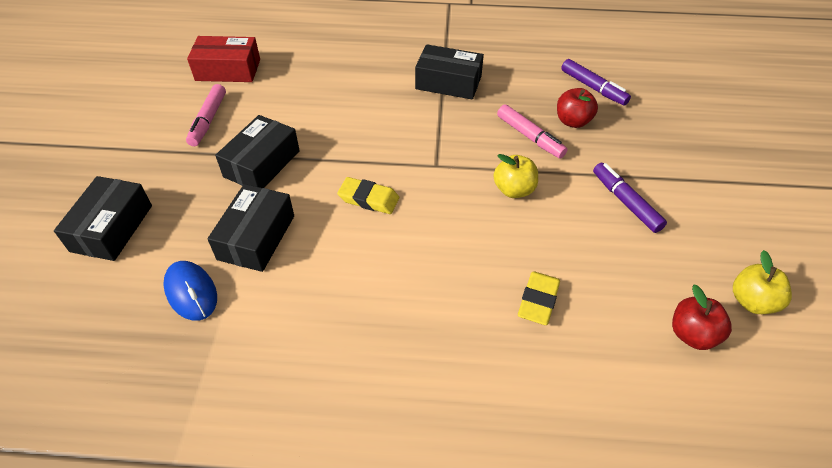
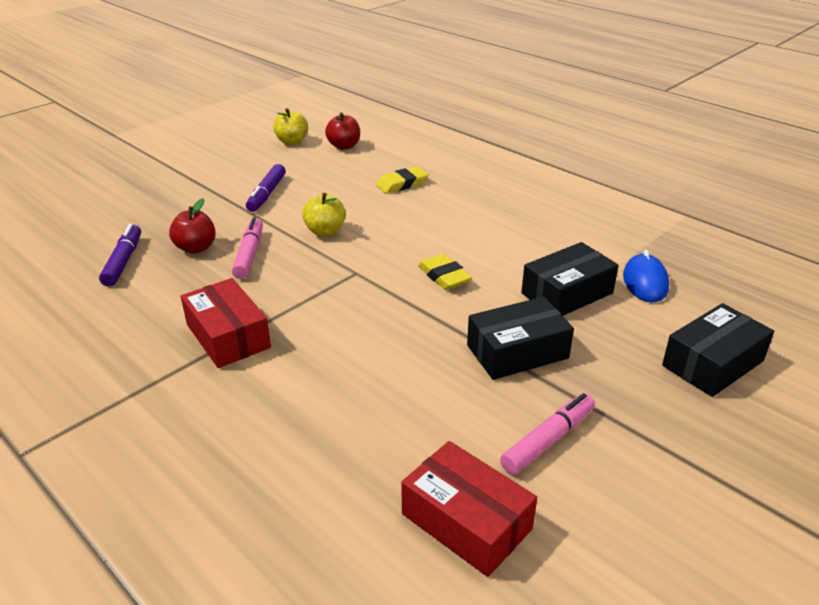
camera: 140 degrees left, 15 degrees down
black box [415,44,484,100] -> red box [181,278,271,368]

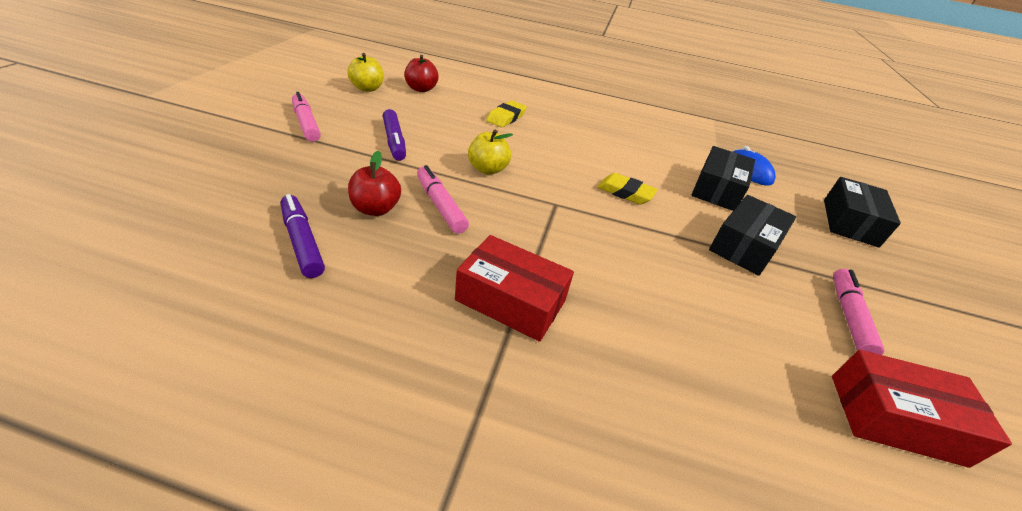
camera: 35 degrees left, 5 degrees up
none -> pink marker [292,92,321,142]

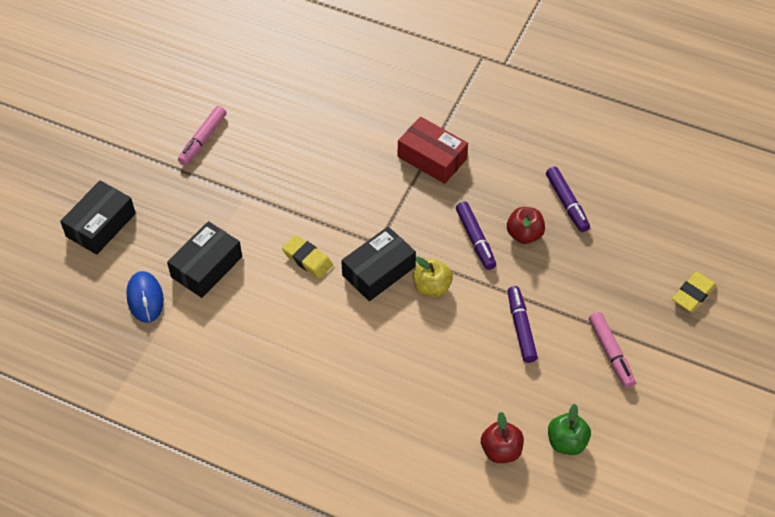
camera: 165 degrees left, 15 degrees up
yellow apple [347,53,384,92] -> green apple [548,404,591,455]
pink marker [417,165,469,234] -> purple marker [456,201,496,270]
yellow eraser [486,101,527,127] -> yellow eraser moved to [672,272,716,312]
black box [709,195,796,276] -> black box moved to [341,227,416,301]
red box [832,350,1012,468] -> none

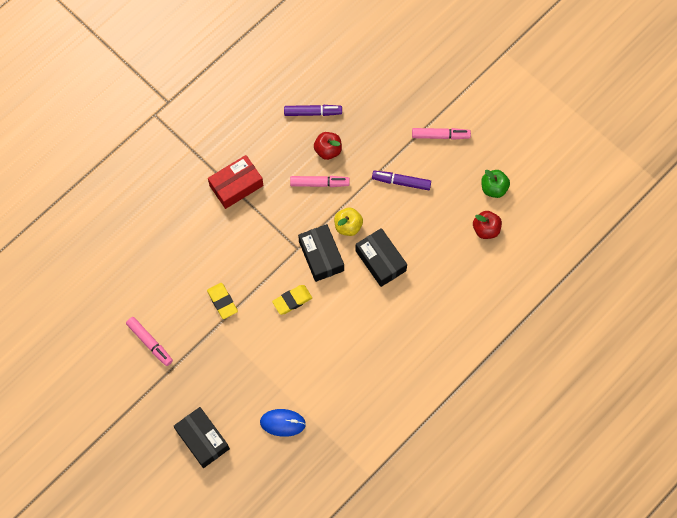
camera: 70 degrees left, 15 degrees up
black box [167,221,242,298] -> black box moved to [355,228,407,287]
purple marker [456,201,496,270] -> pink marker [290,176,350,187]
yellow eraser [672,272,716,312] -> yellow eraser moved to [207,283,238,319]

